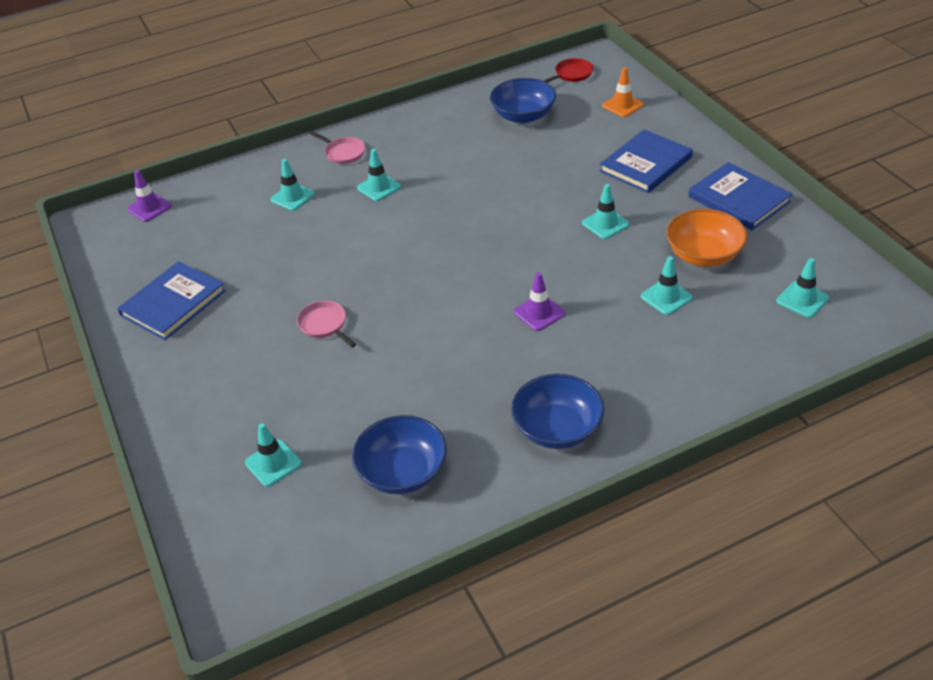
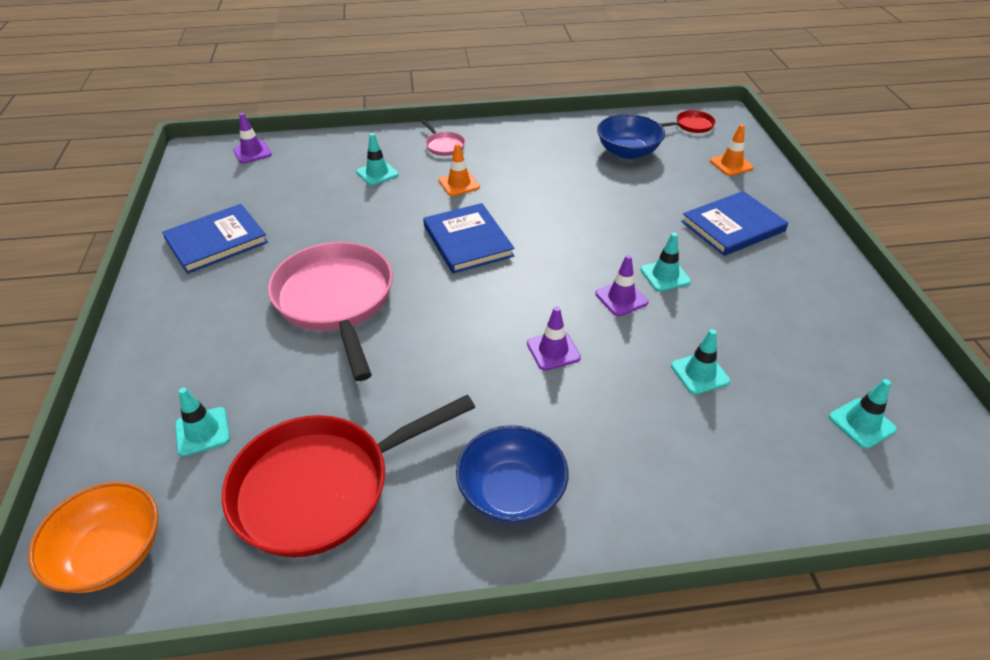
camera: 15 degrees right, 0 degrees up
pink pan [297,301,356,347] -> pink pan [268,242,393,381], size x2.38
blue bowl [352,415,447,494] -> red pan [222,395,475,558]
turquoise traffic cone [357,149,401,201] -> orange traffic cone [439,143,480,196]
orange bowl [666,209,747,267] -> orange bowl moved to [28,482,158,593]
blue book [689,162,792,230] -> blue book moved to [423,203,515,273]
none -> purple traffic cone [595,255,648,316]

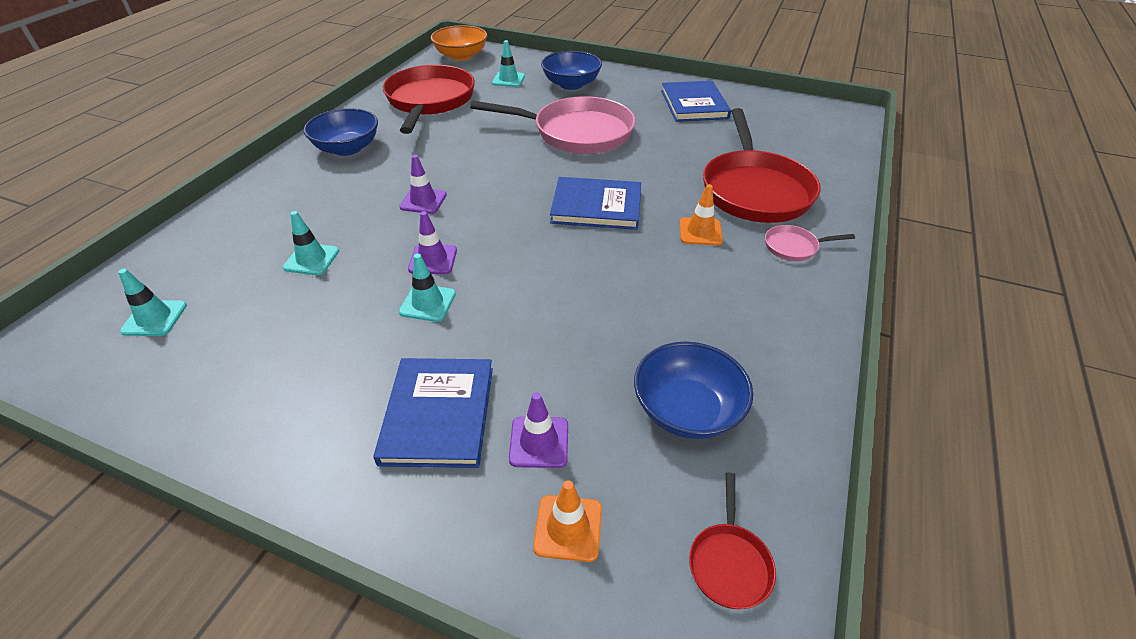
camera: 120 degrees right, 0 degrees up
purple traffic cone [233,113,272,164] -> purple traffic cone moved to [509,392,568,468]
turquoise traffic cone [356,133,399,186] -> red pan [703,108,821,223]
none -> blue bowl [541,51,602,90]

